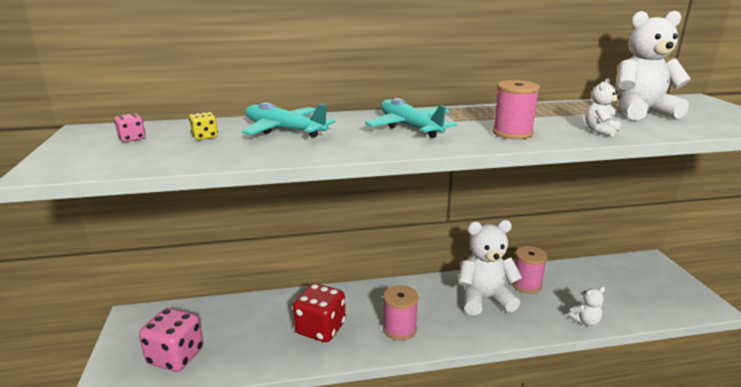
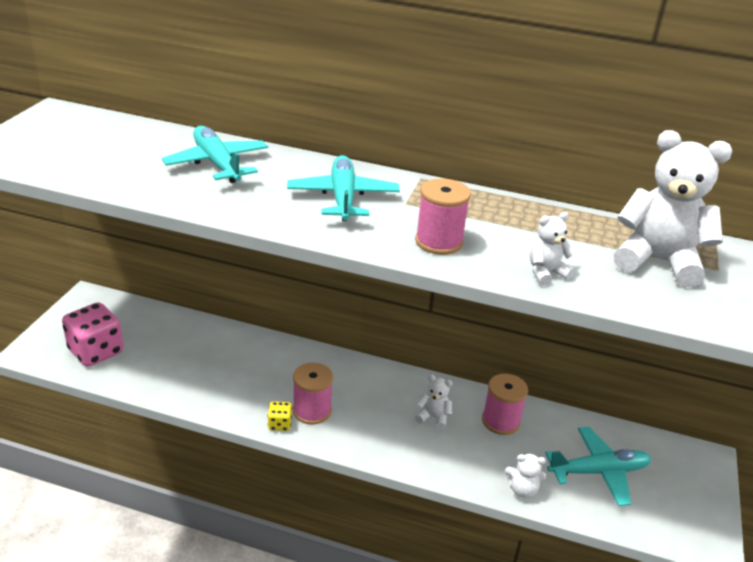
camera: 25 degrees right, 10 degrees up
pink dice [114,113,146,142] -> none
yellow dice [189,112,218,140] -> yellow dice moved to [268,401,292,431]
red dice [293,283,345,342] -> none
white teddy bear [458,220,522,315] -> white teddy bear [415,374,453,430], size x0.48
none -> turquoise plane [545,427,651,506]

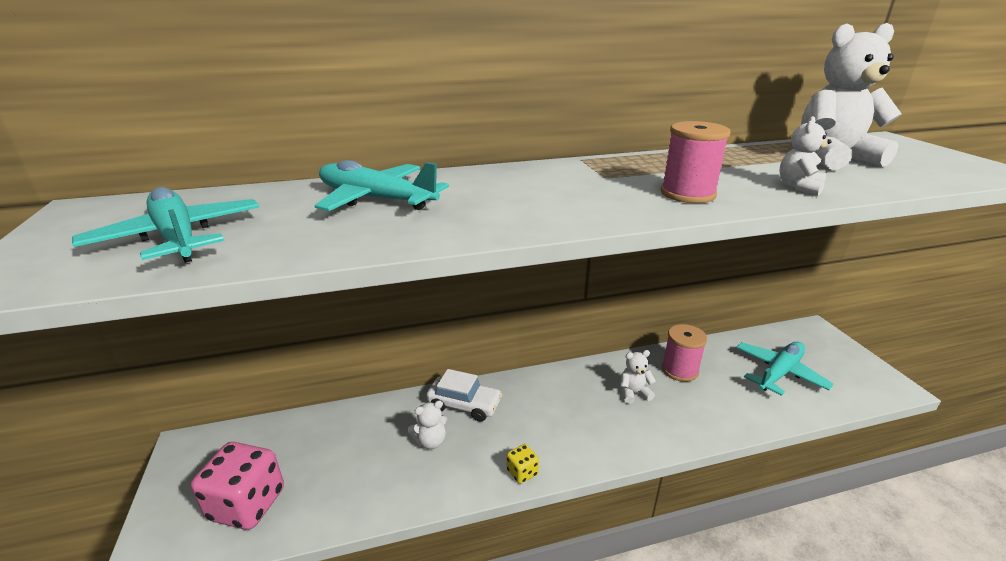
camera: 30 degrees left, 5 degrees down
turquoise plane [287,155,400,221] -> turquoise plane moved to [72,187,259,263]
pink spool [293,363,333,424] -> none
white teddy bear [505,454,546,498] -> white teddy bear moved to [408,400,448,449]
none -> white car [426,369,503,422]

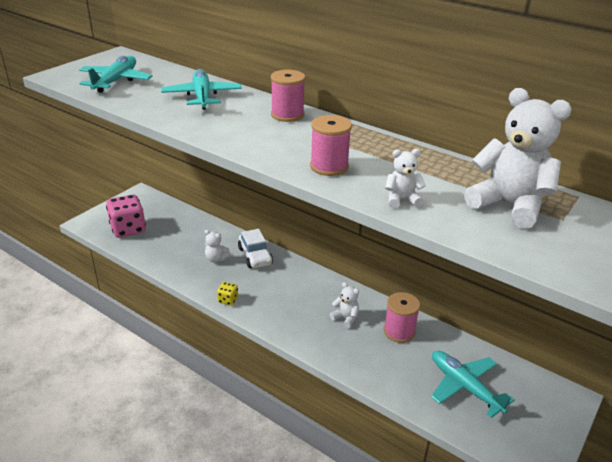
camera: 50 degrees right, 5 degrees up
turquoise plane [736,342,833,396] -> turquoise plane turned 135 degrees counterclockwise [431,351,515,418]
none -> pink spool [271,70,305,122]

